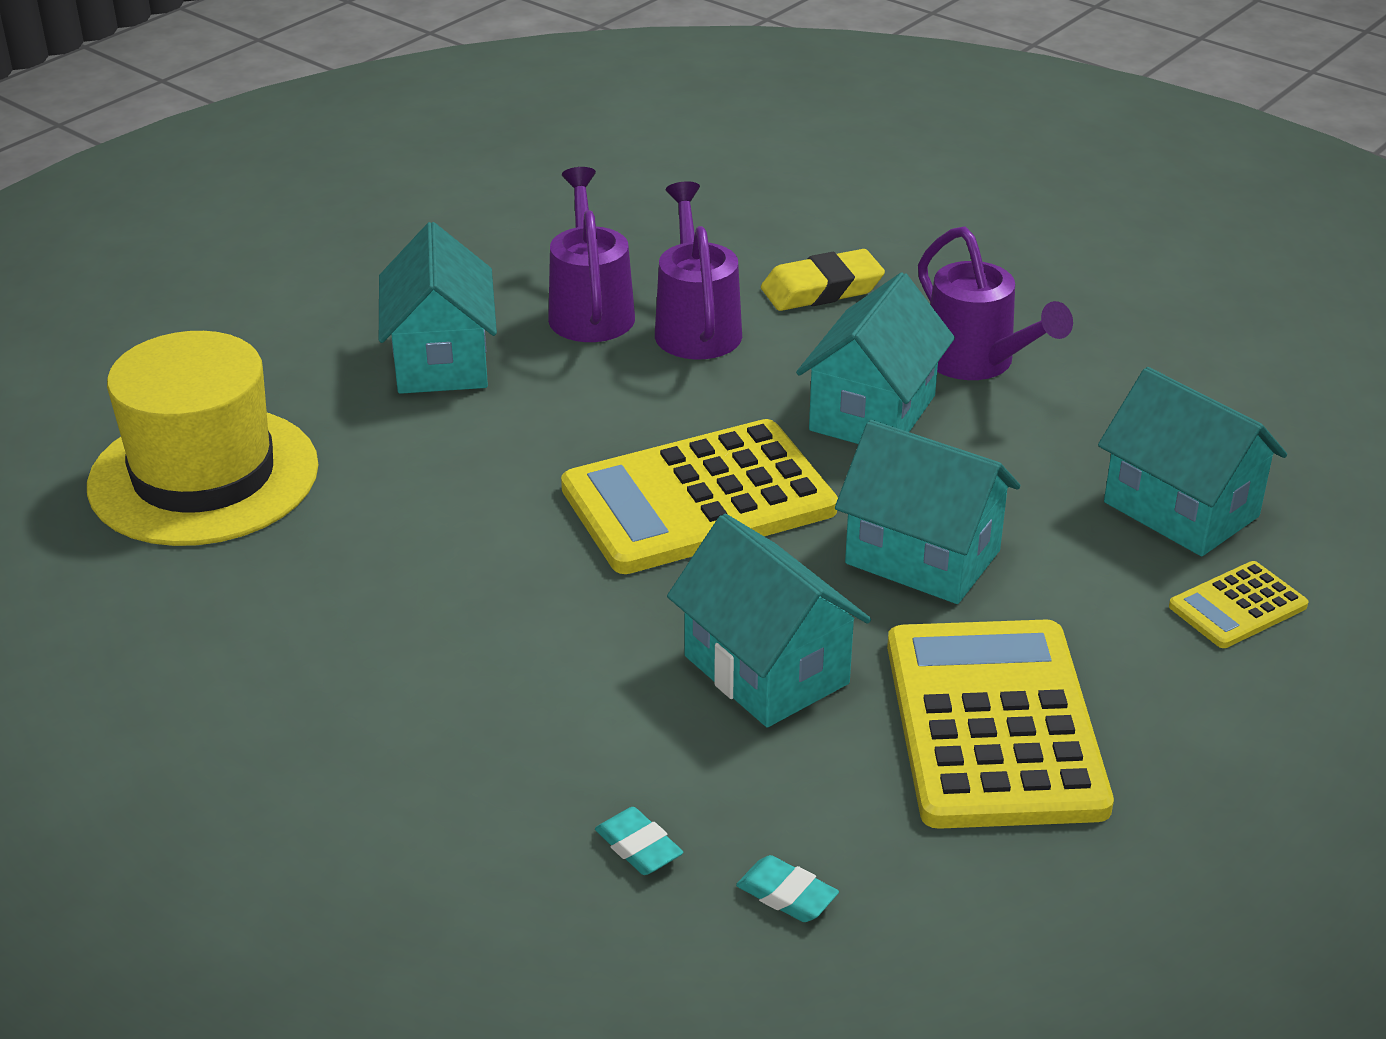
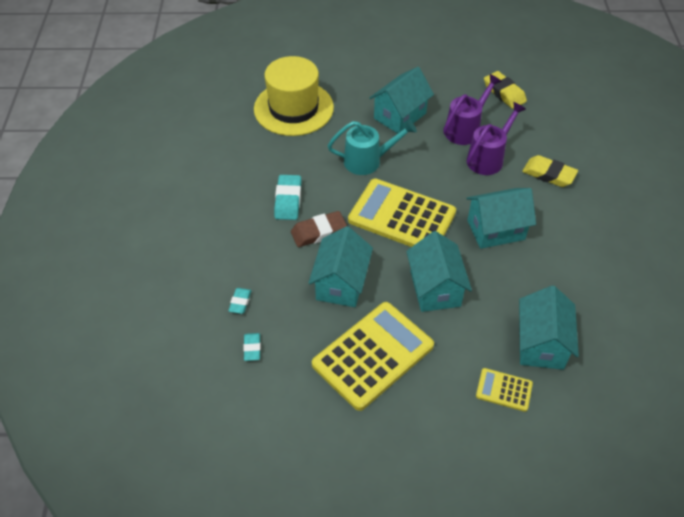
camera: 50 degrees right, 15 degrees up
purple watering can [918,226,1073,380] -> none
none -> turquoise eraser [274,175,301,220]
none -> brown eraser [291,211,347,247]
none -> turquoise watering can [328,120,417,175]
none -> yellow eraser [484,71,527,109]

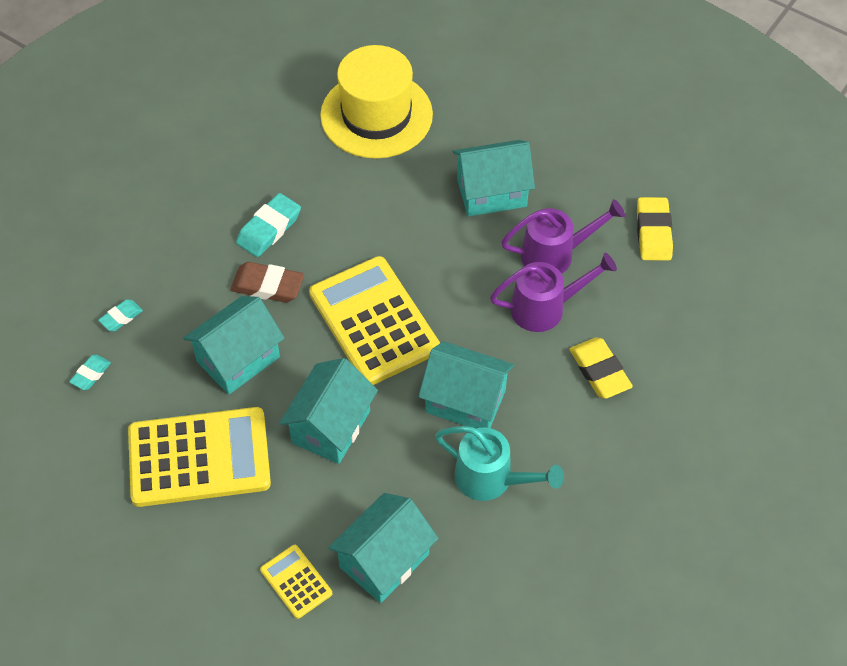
camera: 35 degrees right, 5 degrees up
turquoise watering can [328,120,417,175] -> turquoise watering can moved to [435,426,564,501]

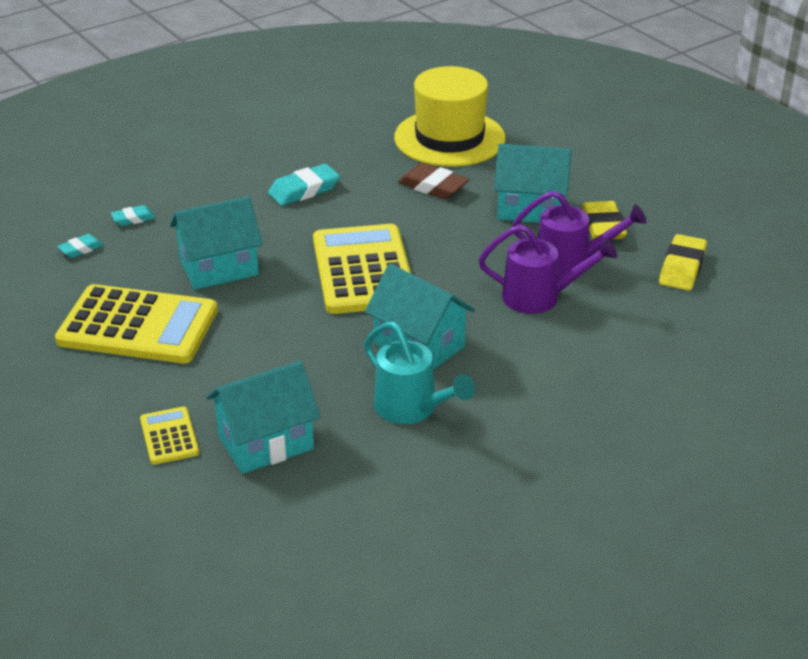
camera: 20 degrees right, 20 degrees down
brown eraser [230,262,304,303] -> brown eraser moved to [398,163,469,199]
turquoise house [279,358,378,464] -> none
yellow eraser [569,337,633,399] -> yellow eraser moved to [582,201,627,240]

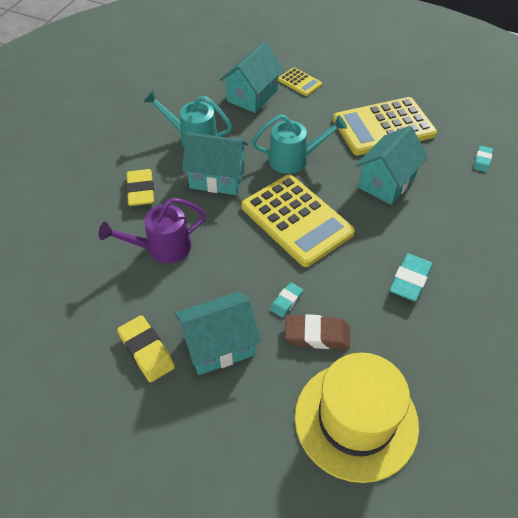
camera: 150 degrees right, 15 degrees up
turquoise eraser [111,205,155,226] -> turquoise eraser moved to [270,282,303,318]
purple watering can [512,191,647,277] -> none
yellow eraser [659,234,707,291] -> yellow eraser moved to [126,169,154,206]
none -> turquoise watering can [252,114,347,174]

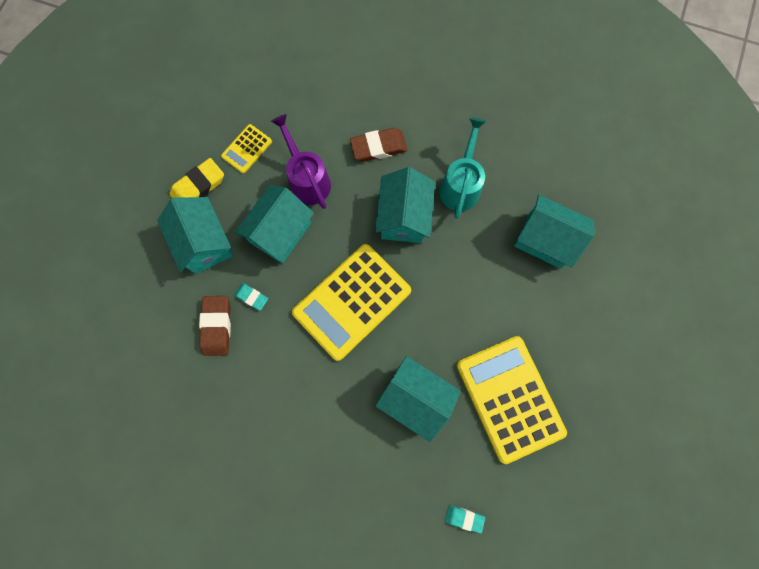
camera: 85 degrees right, 25 degrees up
yellow eraser [126,169,154,206] -> brown eraser [350,128,407,162]
turquoise watering can [252,114,347,174] -> none
yellow calculator [278,67,322,96] -> yellow calculator moved to [221,124,272,174]
yellow hat [295,353,419,483] -> none
turquoise eraser [390,254,433,301] -> none
none -> turquoise house [235,185,314,264]

